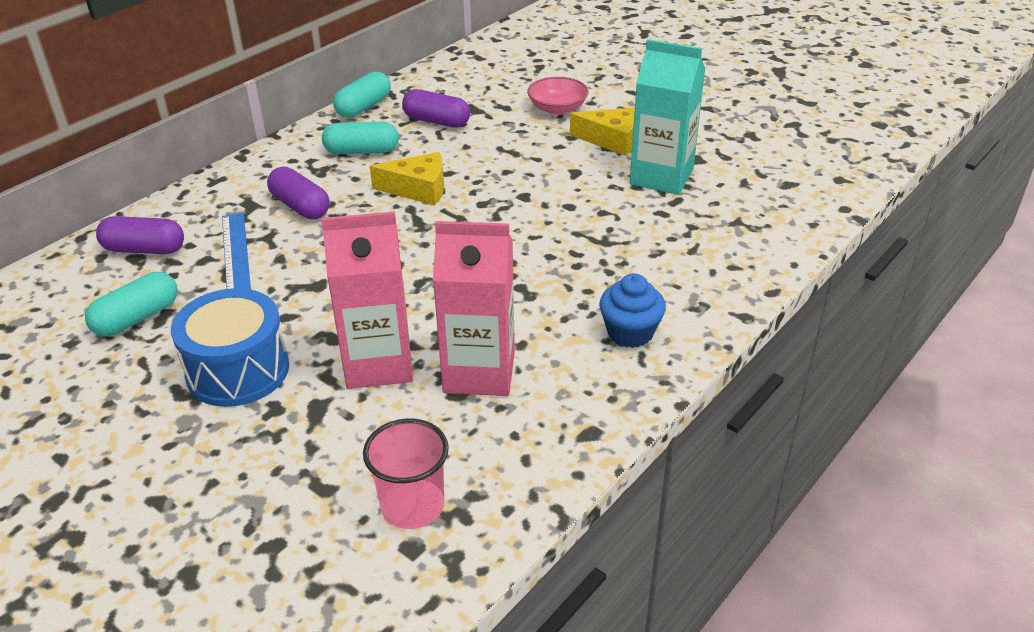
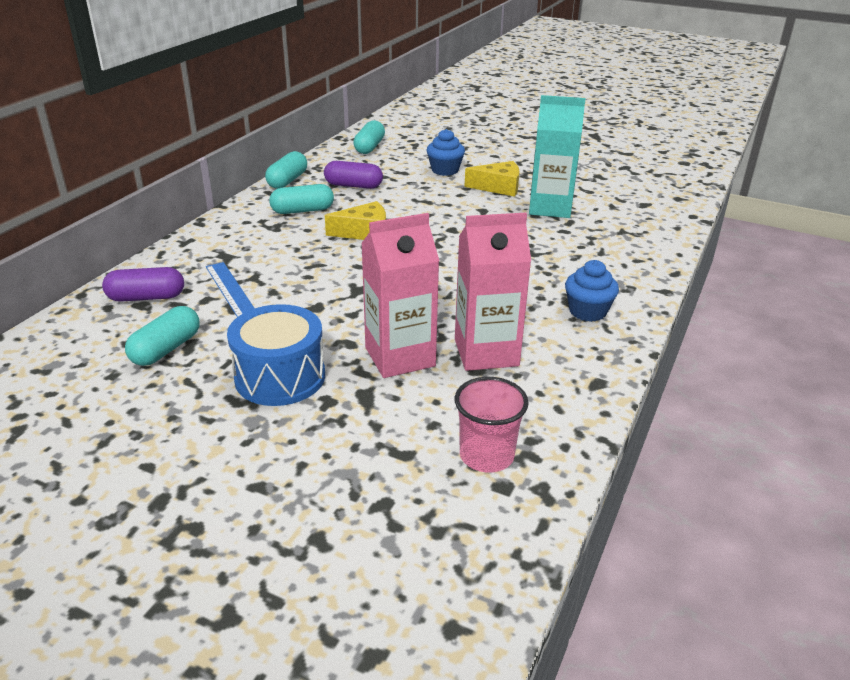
camera: 15 degrees left, 5 degrees down
purple capsule [267,167,330,219] -> none
pink bowl [527,77,589,115] -> blue cupcake [427,129,465,176]
none -> turquoise capsule [353,120,385,154]

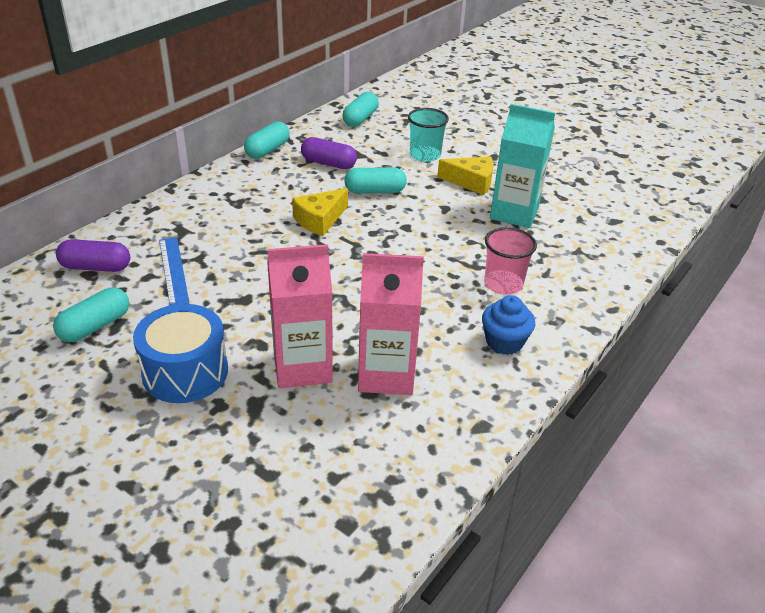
camera: 10 degrees right, 5 degrees up
turquoise capsule [269,184,334,214] -> turquoise capsule moved to [344,168,407,194]
yellow cheese [325,201,386,240] -> yellow cheese turned 135 degrees clockwise [292,188,348,236]
blue cupcake [427,129,465,176] -> turquoise cup [408,108,449,162]
pink cup [455,377,529,473] -> pink cup moved to [484,227,537,295]

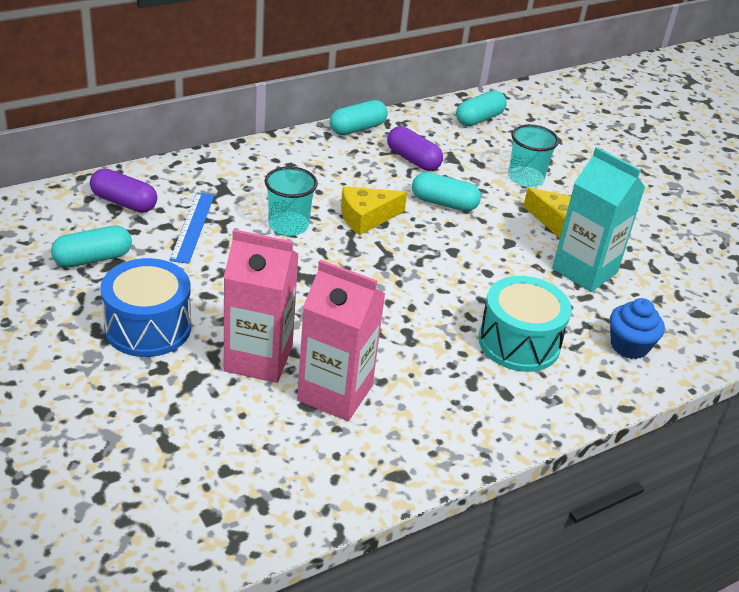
camera: 20 degrees right, 0 degrees up
blue cupcake [482,295,535,355] -> blue cupcake moved to [610,298,665,359]
pink cup [484,227,537,295] -> turquoise drum [478,276,572,372]
none -> turquoise cup [265,166,318,236]

